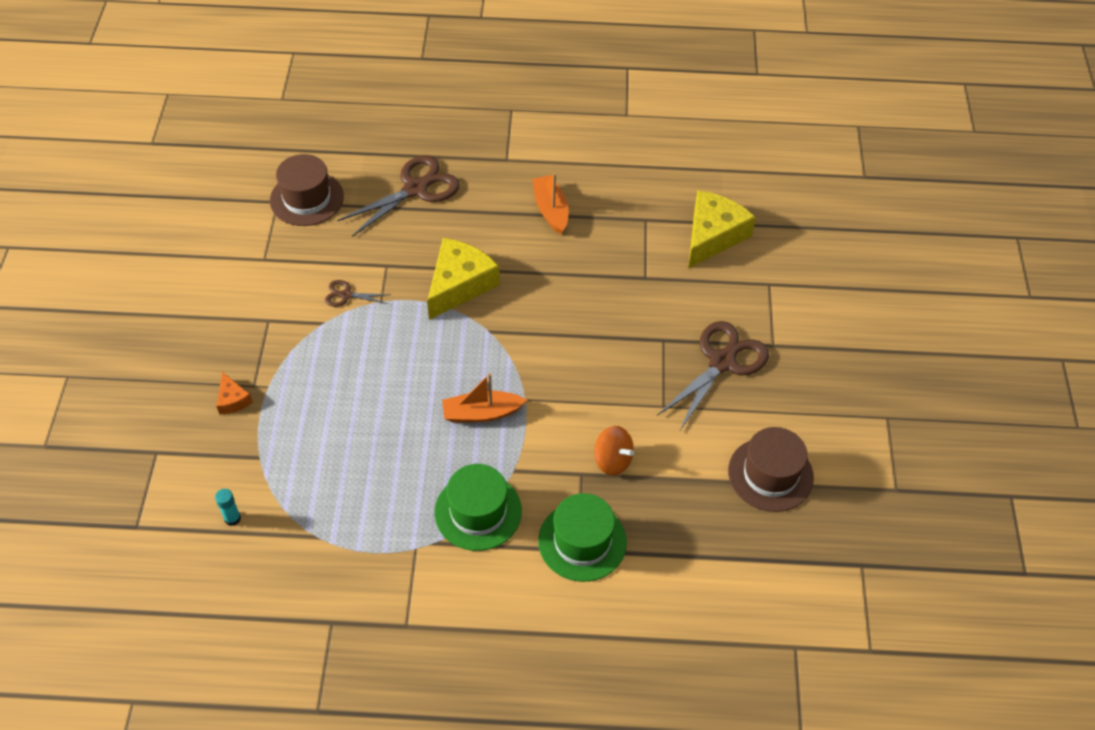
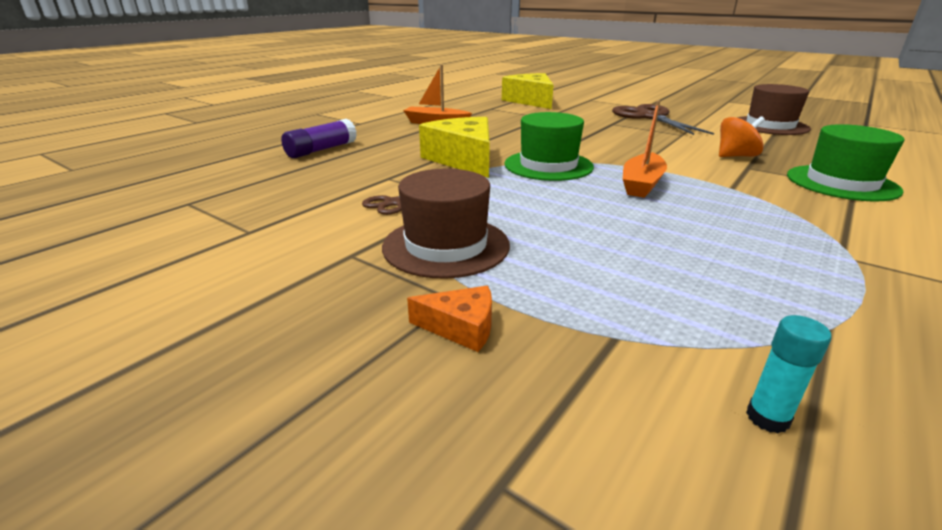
camera: 55 degrees left, 25 degrees down
brown hat [270,154,344,226] -> brown hat moved to [382,169,510,279]
brown scissors [337,155,460,237] -> purple glue stick [281,119,357,158]
green hat [434,464,522,551] -> green hat moved to [504,112,594,181]

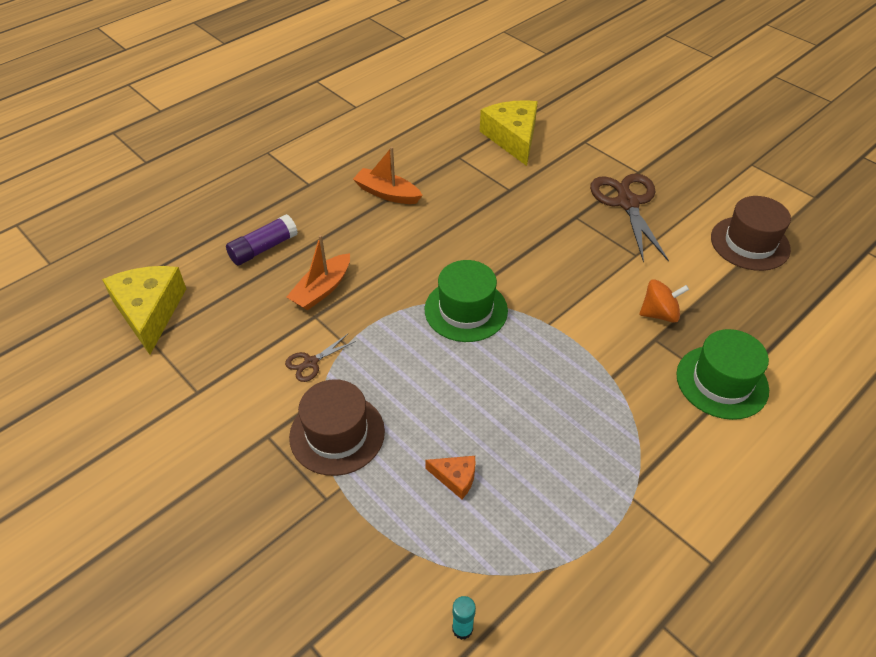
camera: 10 degrees right, 20 degrees up
orange cheese [407,286,492,352] -> orange cheese moved to [425,456,475,499]
yellow cheese [419,117,490,178] -> yellow cheese moved to [102,266,186,355]
orange boat [623,100,667,198] -> orange boat moved to [286,235,350,310]

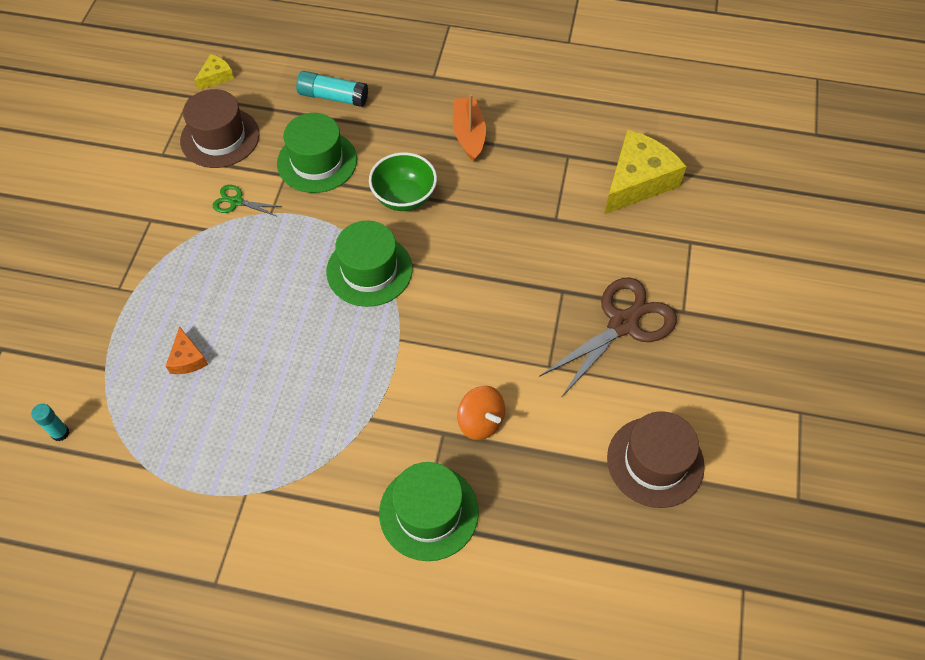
camera: 55 degrees right, 10 degrees up
yellow cheese [102,266,186,355] -> yellow cheese [194,54,234,90], size x0.47
purple glue stick [226,214,298,265] -> turquoise glue stick [296,71,368,107]
brown scissors [285,334,356,382] -> green scissors [213,185,282,216]
orange boat [286,235,350,310] -> green hat [277,113,357,193]
brown hat [289,379,385,476] -> brown hat moved to [180,89,260,168]
none -> green bowl [369,152,437,211]

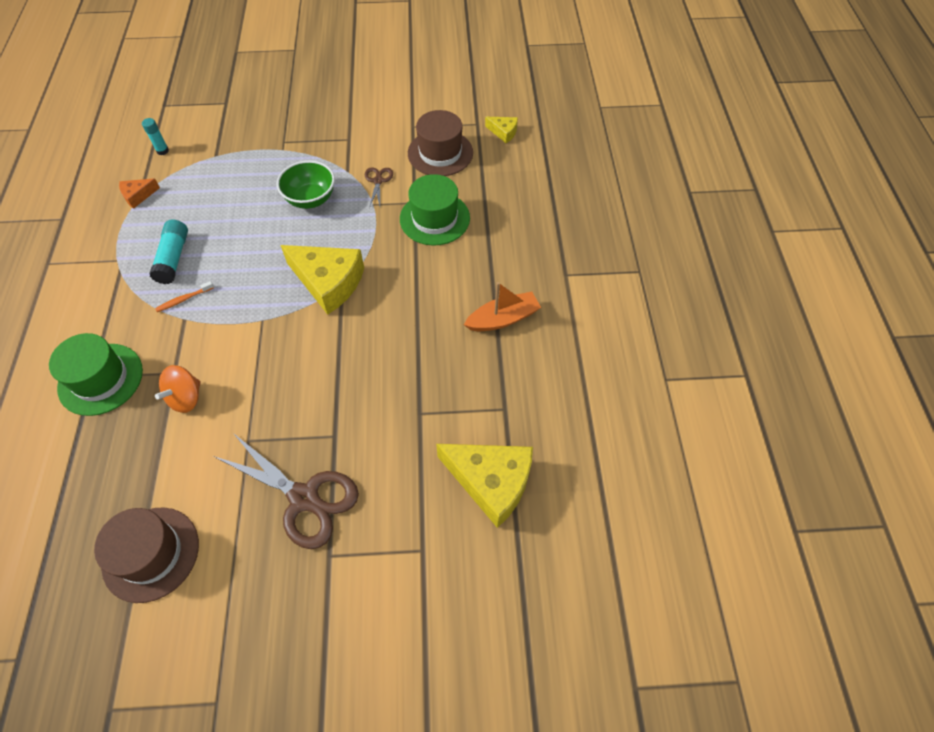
camera: 75 degrees right, 0 degrees up
orange cheese [166,326,208,374] -> orange cheese moved to [119,178,160,209]
green scissors [213,185,282,216] -> brown scissors [364,167,393,208]
turquoise glue stick [296,71,368,107] -> turquoise glue stick moved to [149,220,188,284]
green hat [326,221,413,307] -> yellow cheese [280,245,364,315]
green bowl [369,152,437,211] -> green bowl moved to [276,160,335,209]
none -> orange toothbrush [155,281,214,312]

